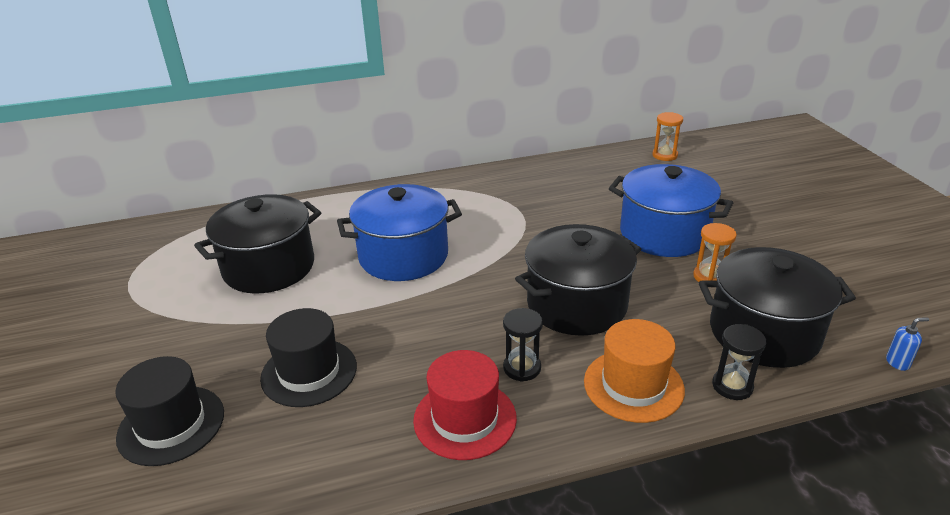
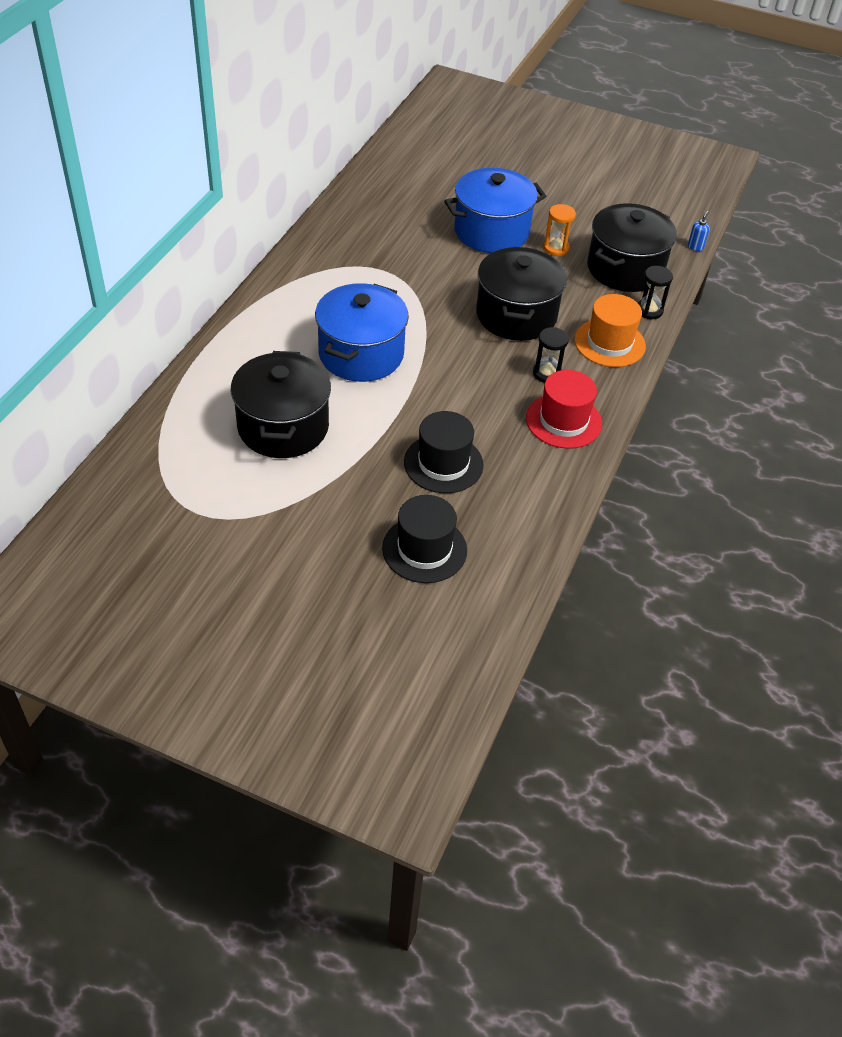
camera: 55 degrees left, 15 degrees up
orange hourglass [652,112,683,161] -> none

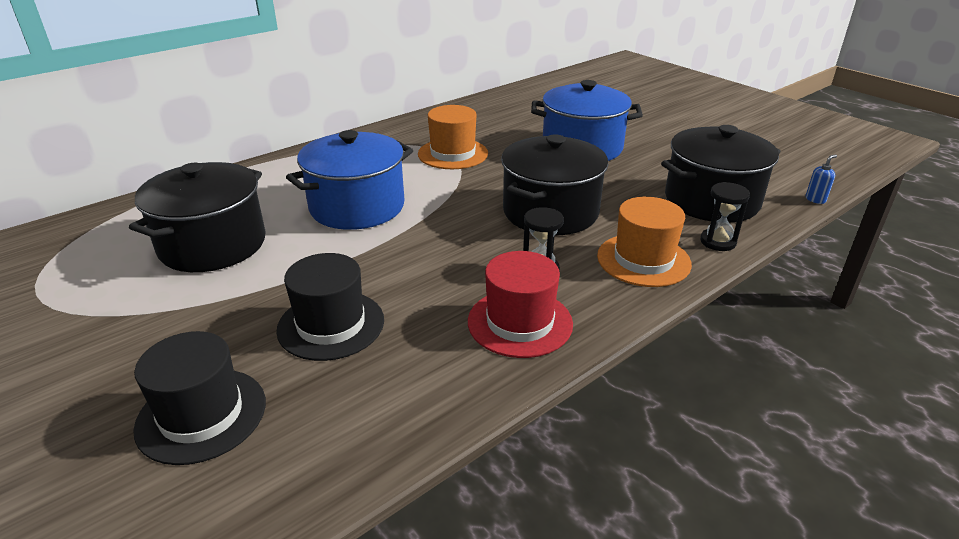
camera: 30 degrees right, 15 degrees down
orange hourglass [544,204,576,256] -> none
none -> orange hat [418,105,488,169]

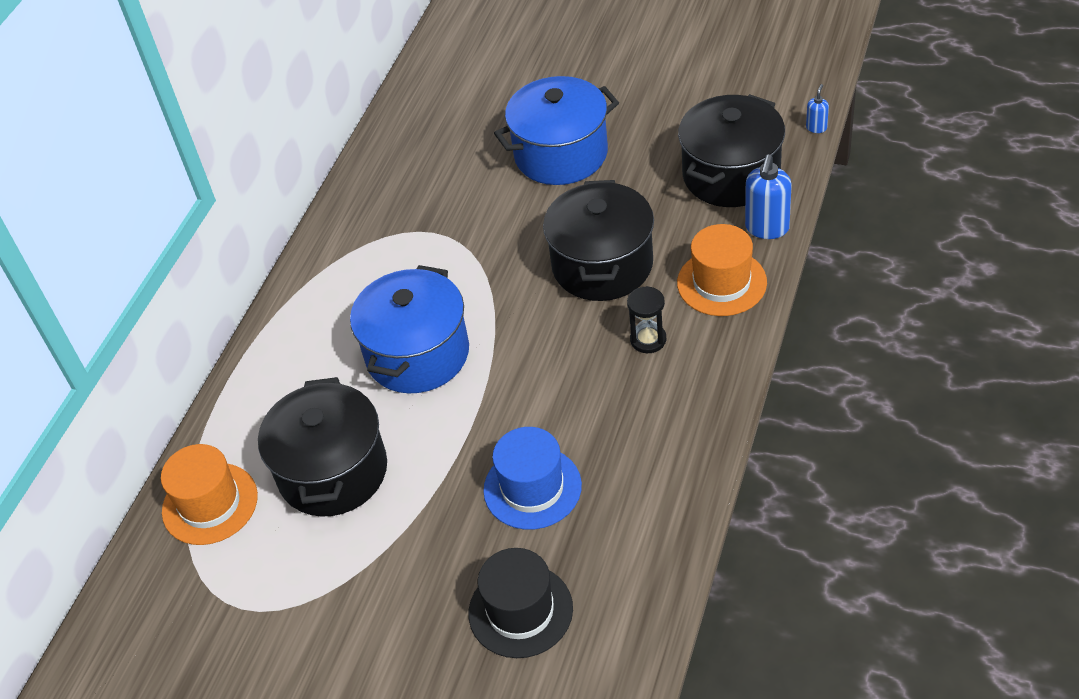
camera: 25 degrees left, 15 degrees up
black hat [276,253,384,361] -> blue hat [483,427,582,530]
orange hat [418,105,488,169] -> orange hat moved to [161,444,258,545]
red hat [468,251,573,358] -> none
black hourglass [700,182,750,251] -> blue soap dispenser [745,154,792,239]

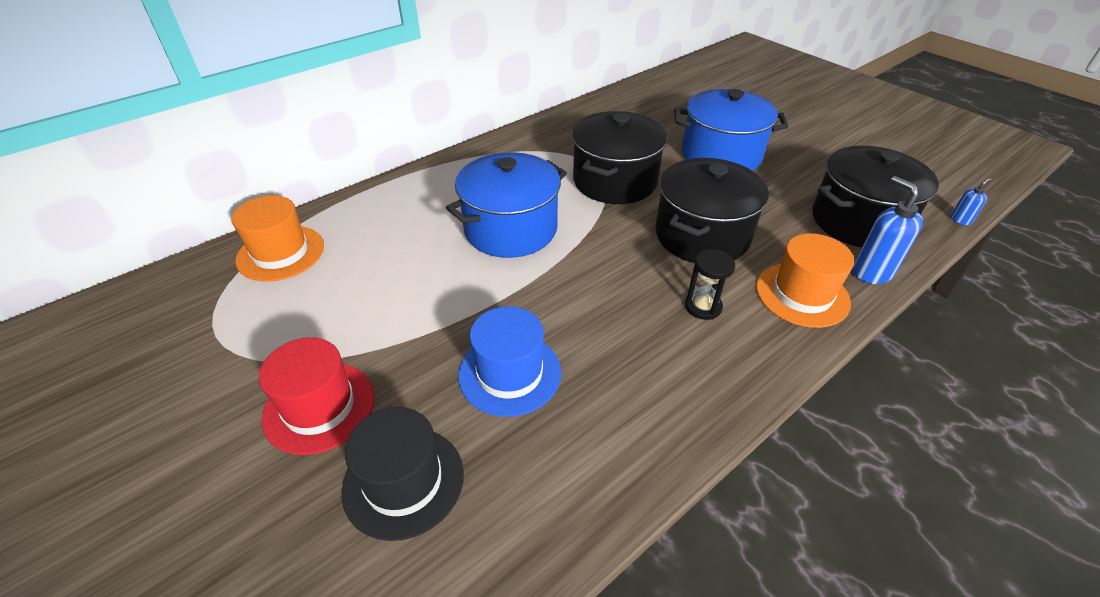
camera: 25 degrees right, 5 degrees down
black pot [258,377,387,517] -> black pot moved to [572,111,667,204]
blue soap dispenser [745,154,792,239] -> blue soap dispenser turned 105 degrees clockwise [853,176,923,284]
none -> red hat [259,337,375,455]

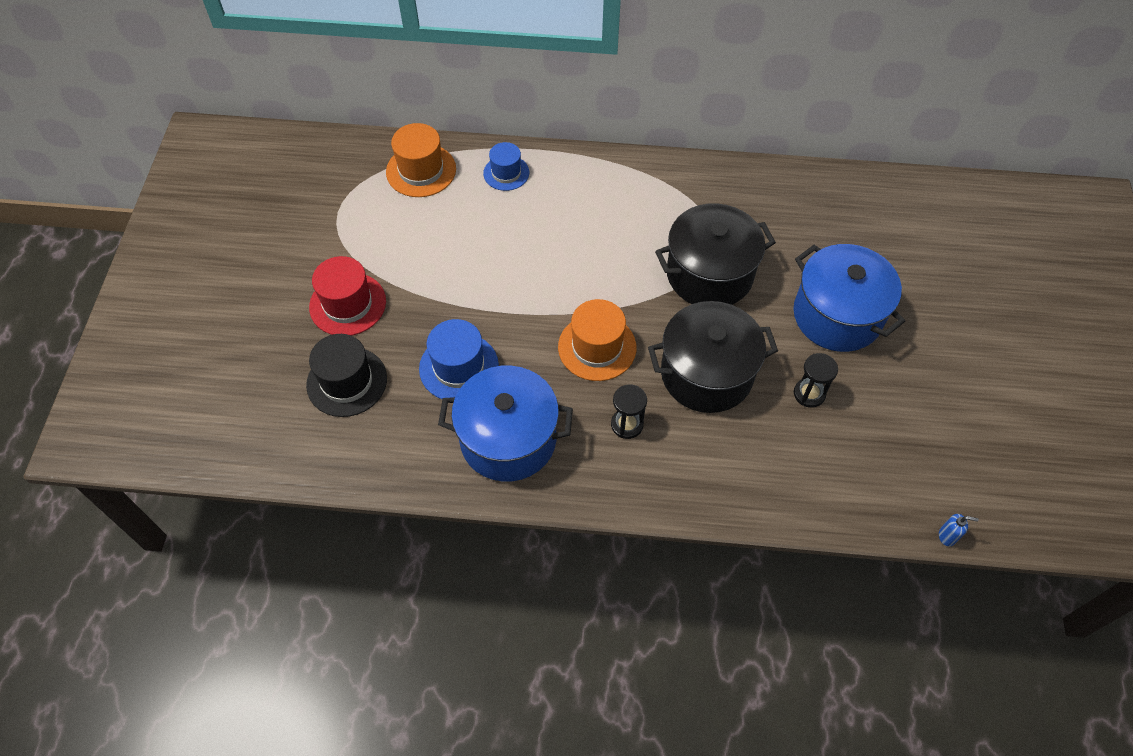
camera: 45 degrees right, 15 degrees up
blue pot [446,152,567,258] -> blue pot moved to [438,366,573,482]
orange hat [756,233,854,328] -> orange hat moved to [558,299,636,381]
black pot [812,146,939,247] -> none
blue soap dispenser [853,176,923,284] -> none
none -> blue hat [483,142,529,191]
none -> black hourglass [794,353,838,408]

